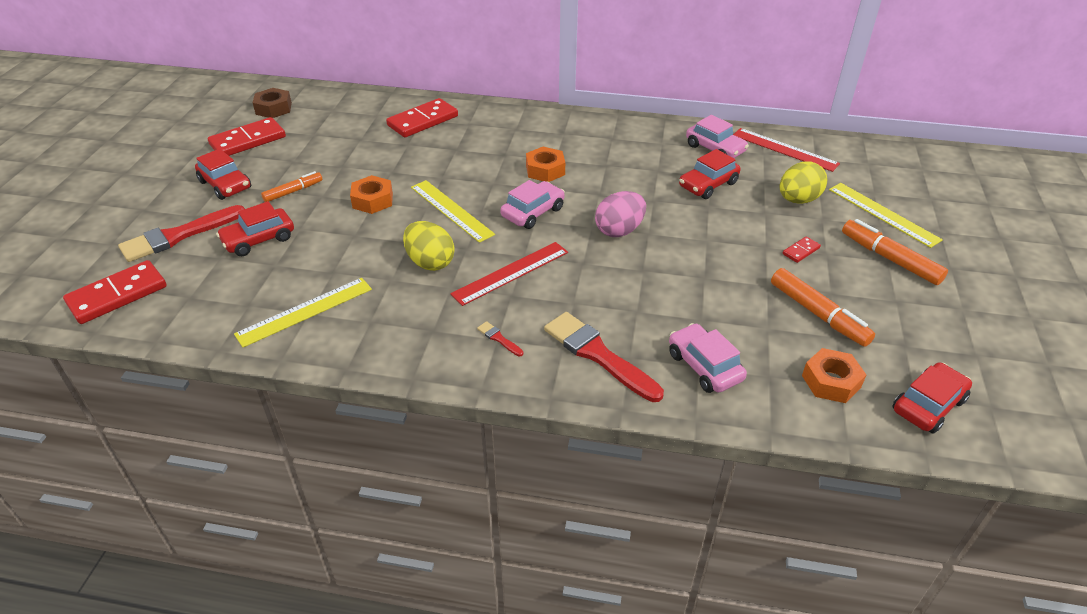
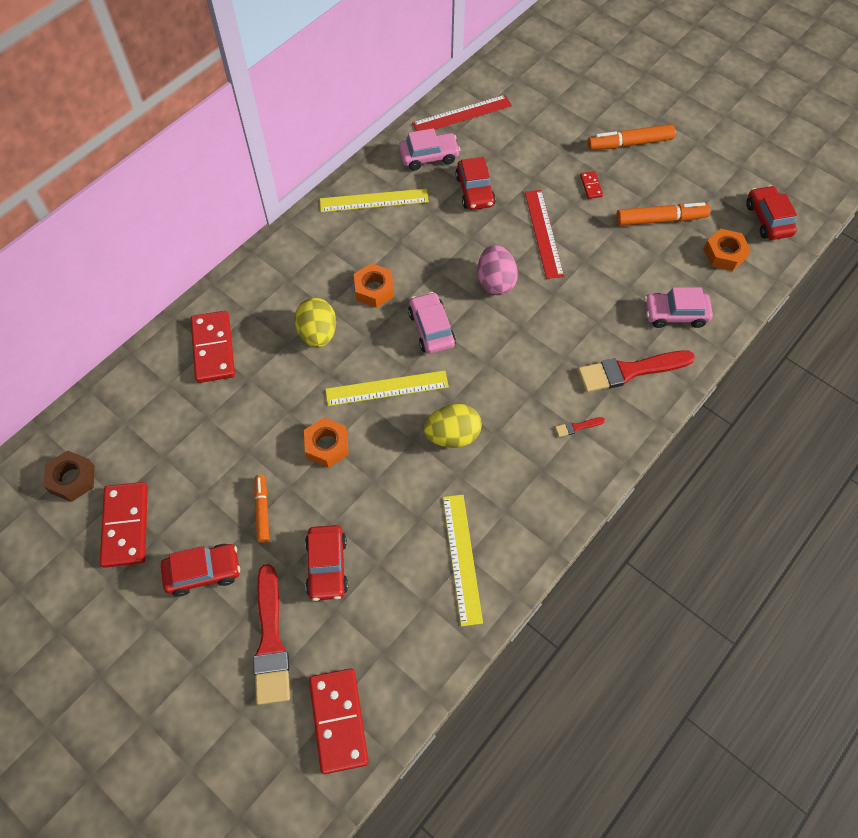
camera: 60 degrees left, 20 degrees up
red ruler [450,242,568,306] -> red ruler moved to [525,190,564,279]
yellow egg [779,162,827,204] -> yellow egg moved to [295,298,336,348]
yellow ruler [829,183,943,248] -> yellow ruler moved to [320,189,429,212]

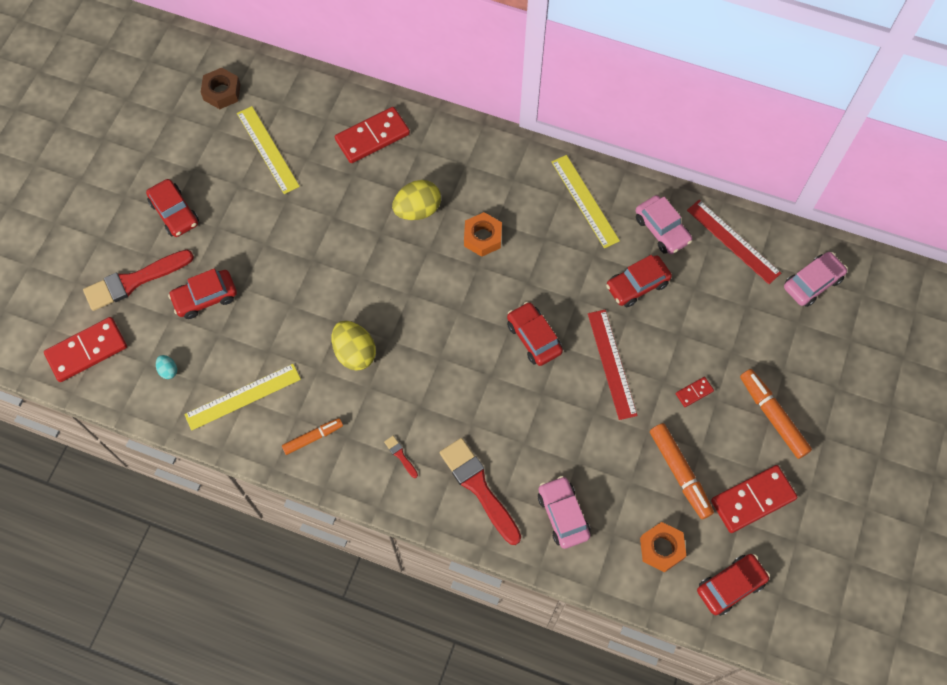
camera: 70 degrees right, 5 degrees up
red domino [100,482,148,568] -> red domino moved to [711,465,798,533]
orange marker [254,475,269,543] -> orange marker moved to [282,418,343,455]
orange nut [304,417,349,468] -> none
yellow ruler [325,370,449,406] -> yellow ruler moved to [237,106,300,194]
pink car [408,292,456,354] -> pink car moved to [784,252,848,307]
pink egg [478,245,518,295] -> red car [507,302,563,366]
red ruler [525,190,564,279] -> red ruler turned 75 degrees counterclockwise [588,310,637,420]
none -> turquoise egg [156,355,177,379]

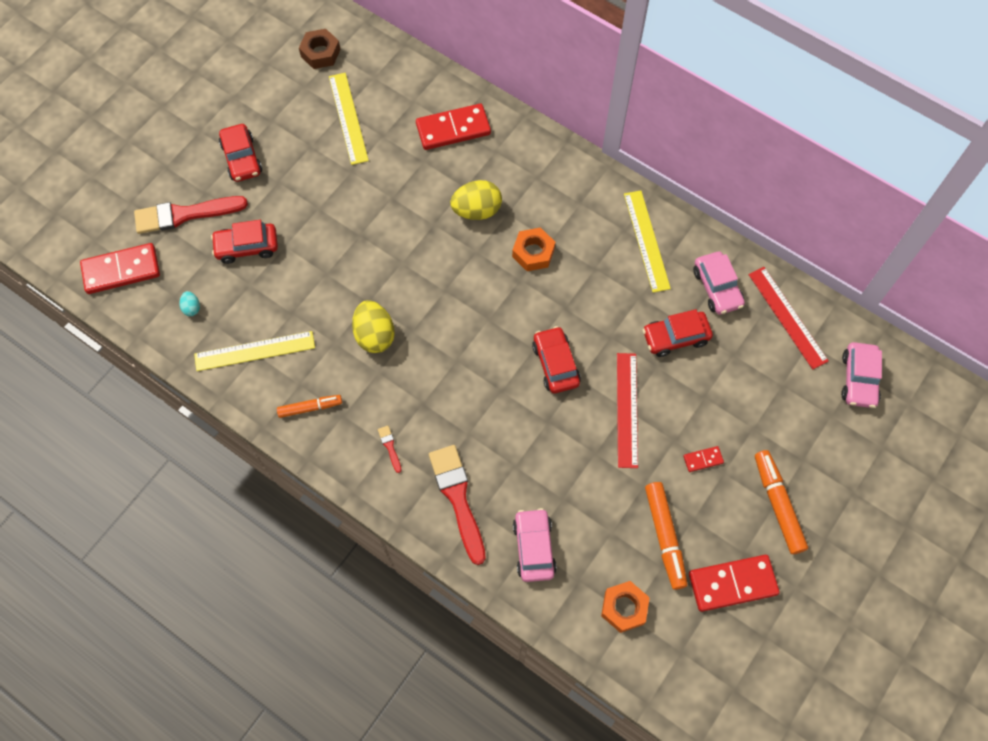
camera: 15 degrees right, 0 degrees up
red car [697,554,770,616] -> none
pink car [784,252,848,307] -> pink car turned 120 degrees clockwise [841,342,882,408]

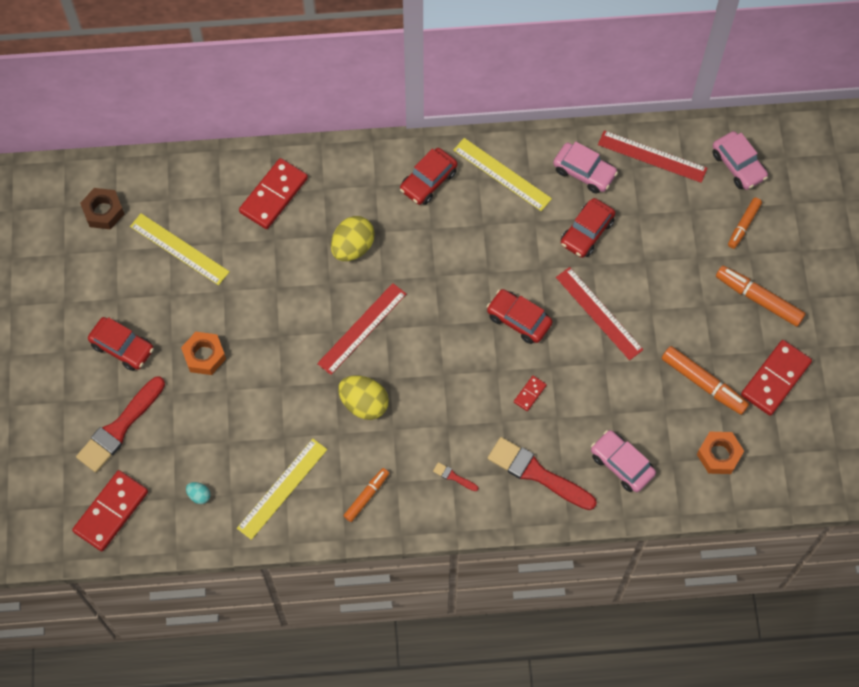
camera: 40 degrees left, 0 degrees up
red car [211,220,278,264] -> red car moved to [400,148,458,205]
orange nut [512,227,555,271] -> orange nut moved to [181,332,226,375]
red domino [683,446,724,472] -> red domino moved to [514,376,547,411]
none -> red ruler [317,283,406,375]
none -> orange marker [728,197,762,249]

